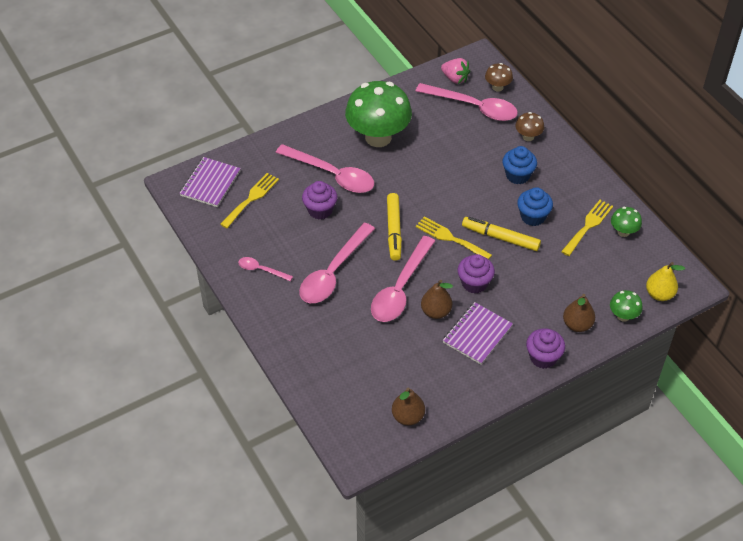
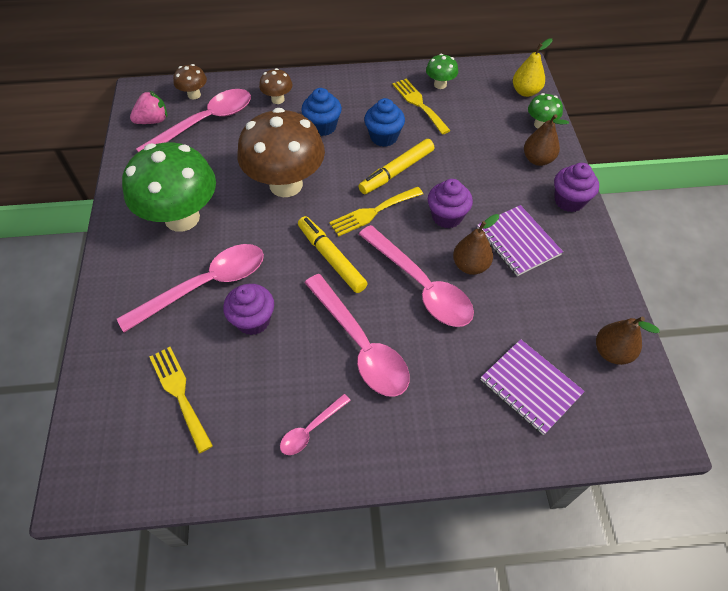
camera: 65 degrees left, 5 degrees up
purple notebook [179,157,241,207] -> purple notebook moved to [481,339,585,435]
yellow marker [387,193,402,261] -> yellow marker turned 150 degrees counterclockwise [298,216,367,293]
none -> brown mushroom [237,108,325,197]

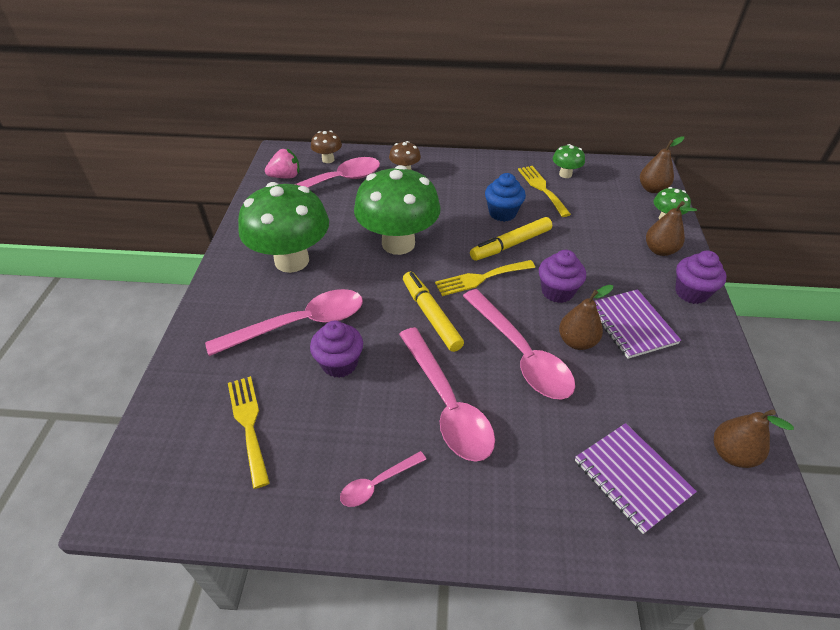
camera: 10 degrees right, 10 degrees down
brown mushroom [237,108,325,197] -> green mushroom [354,165,441,255]
blue cupcake [301,88,342,136] -> none
yellow pear [513,38,552,97] -> brown pear [640,136,684,193]

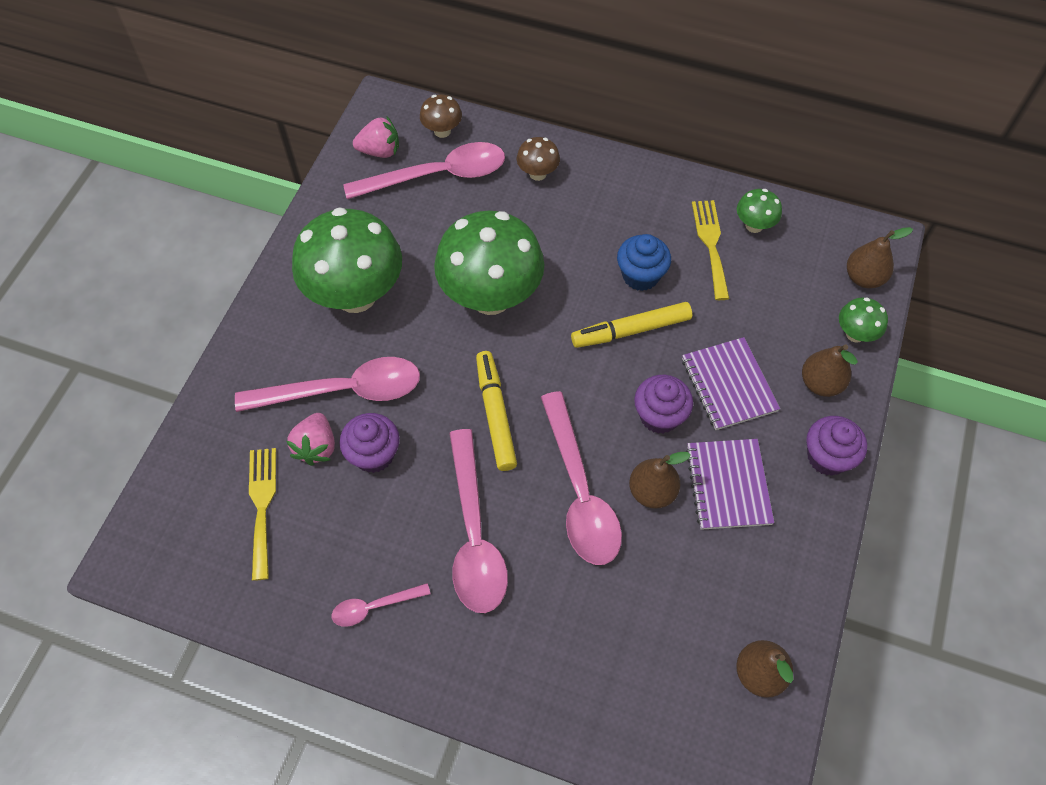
camera: 15 degrees right, 15 degrees up
yellow fork [435,260,535,296] -> none
purple notebook [575,423,697,534] -> purple notebook moved to [682,337,780,430]
none -> pink strawberry [286,413,335,466]

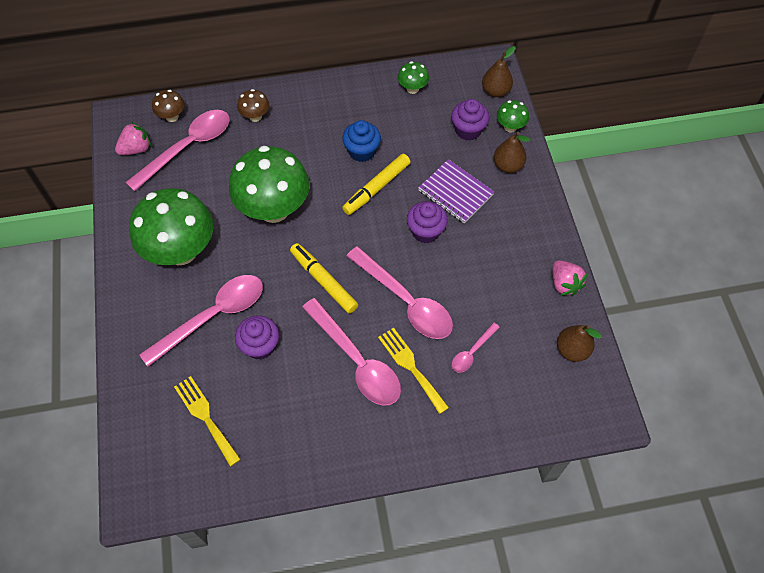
camera: 30 degrees left, 0 degrees up
pink strawberry [286,413,335,466] -> pink strawberry moved to [552,261,587,296]
pink spoon [332,583,431,627] -> pink spoon moved to [452,322,500,373]
brown pear [629,452,691,509] -> none
purple notebook [686,439,774,530] -> none
yellow fork [692,200,730,300] -> yellow fork moved to [378,328,449,414]
purple cupcake [806,416,867,476] -> purple cupcake moved to [451,99,489,141]

